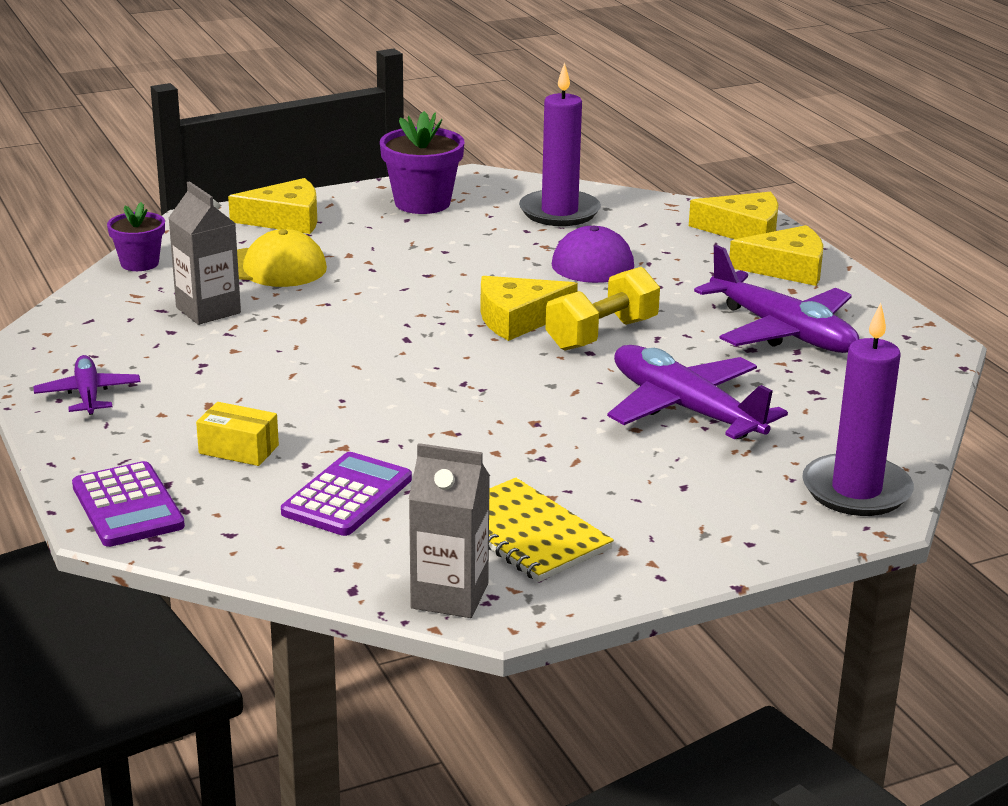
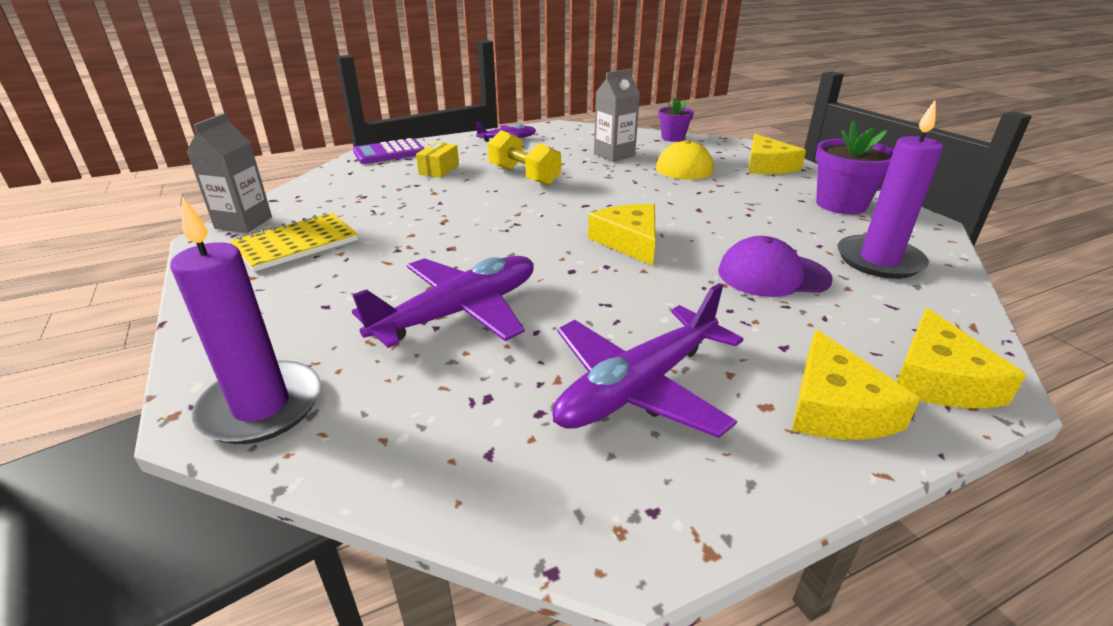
camera: 90 degrees right, 5 degrees up
purple calculator [281,452,412,536] -> none
yellow dumbbell [546,267,660,351] -> yellow dumbbell moved to [488,130,561,186]

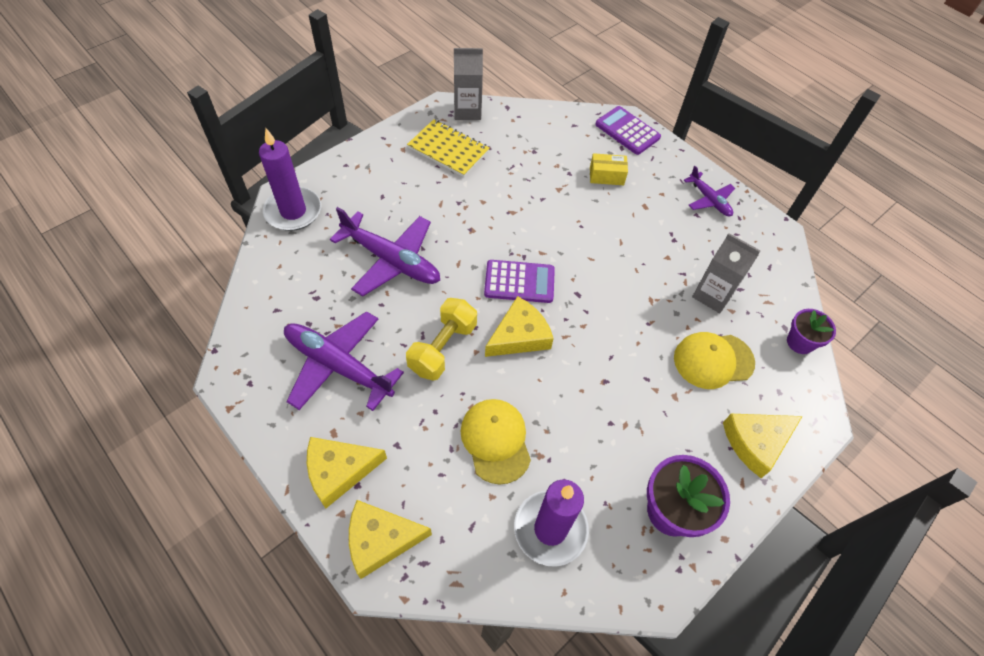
camera: 70 degrees right, 25 degrees up
yellow dumbbell [488,130,561,186] -> yellow dumbbell moved to [406,298,477,381]
purple cap [718,236,833,297] -> yellow cap [460,399,531,485]
none -> purple calculator [484,260,555,303]

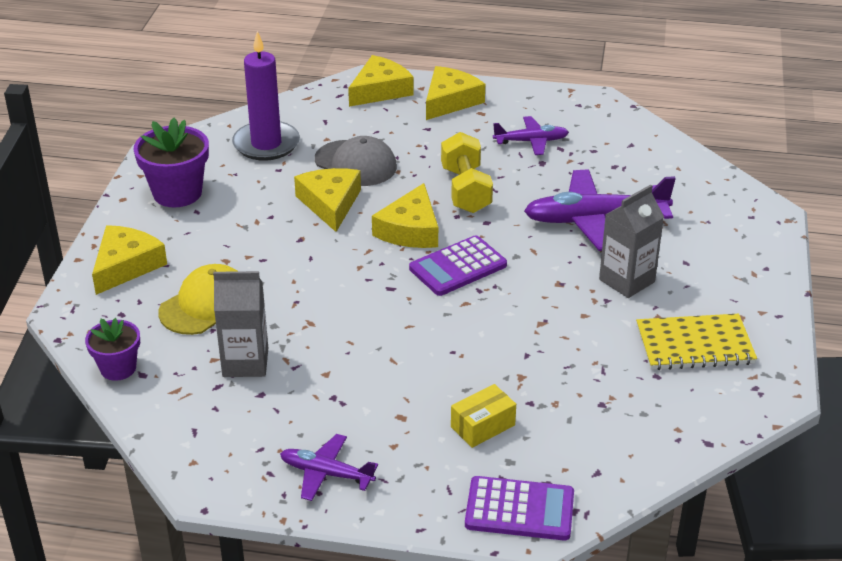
camera: 145 degrees right, 20 degrees down
purple candle [259,128,321,231] -> none
purple plane [284,311,404,411] -> purple plane [493,116,569,155], size x0.56
grey carton [454,48,483,120] -> grey carton moved to [599,184,664,298]
yellow cap [460,399,531,485] -> grey cap [315,136,397,186]
none -> yellow cheese [294,168,361,232]

